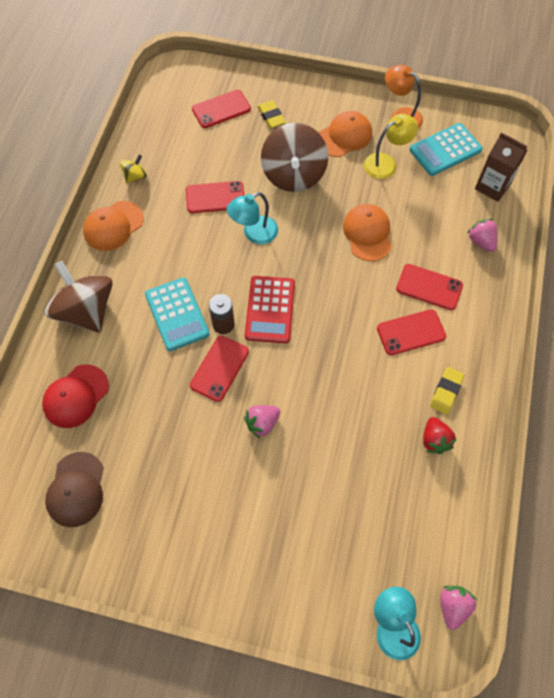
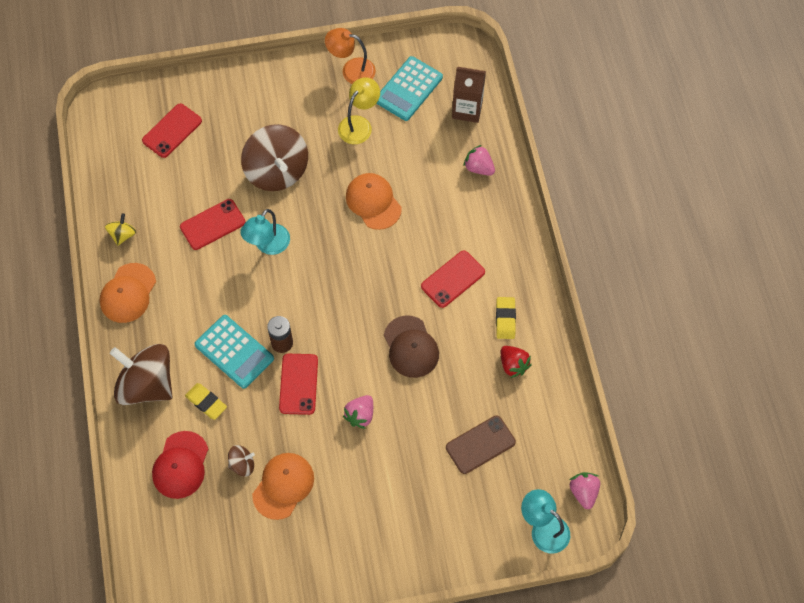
camera: 25 degrees left, 0 degrees up
brown cap [45,452,104,527] -> brown cap moved to [384,315,439,378]
red calculator [245,276,295,343] -> none
yellow eraser [257,100,286,128] -> yellow eraser moved to [185,383,227,420]
orange cap [318,111,372,157] -> orange cap moved to [252,453,314,520]
red phone [396,264,463,310] -> none
none -> brown spinning top [228,445,255,477]
none -> brown phone [446,416,516,474]

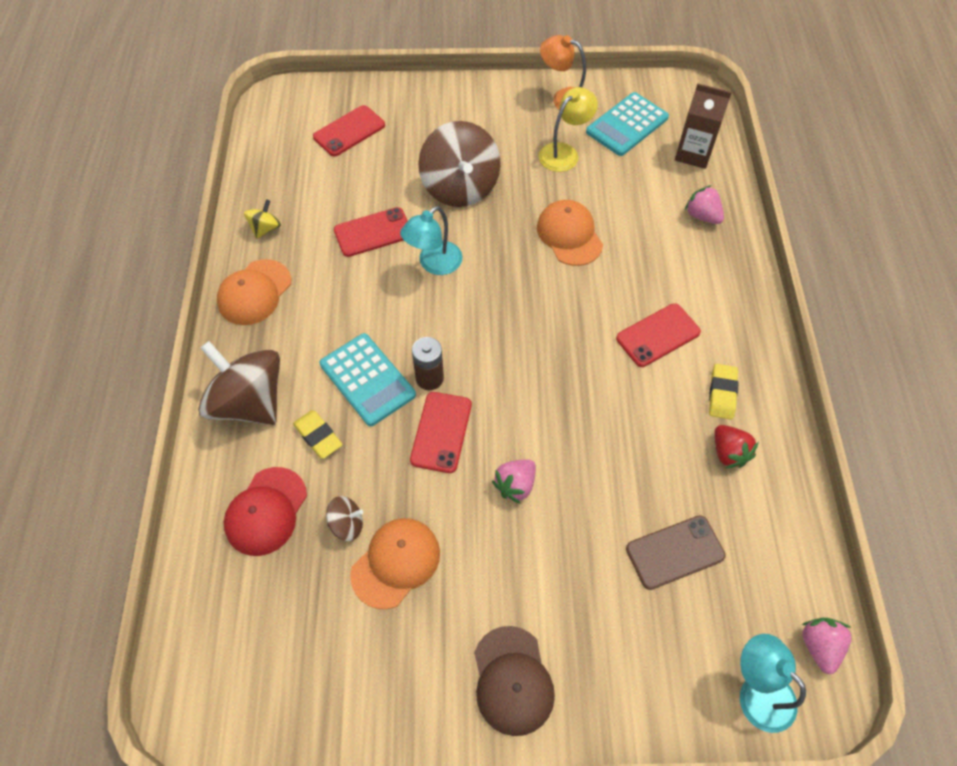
camera: 10 degrees right, 5 degrees down
brown cap [384,315,439,378] -> brown cap moved to [474,626,555,736]

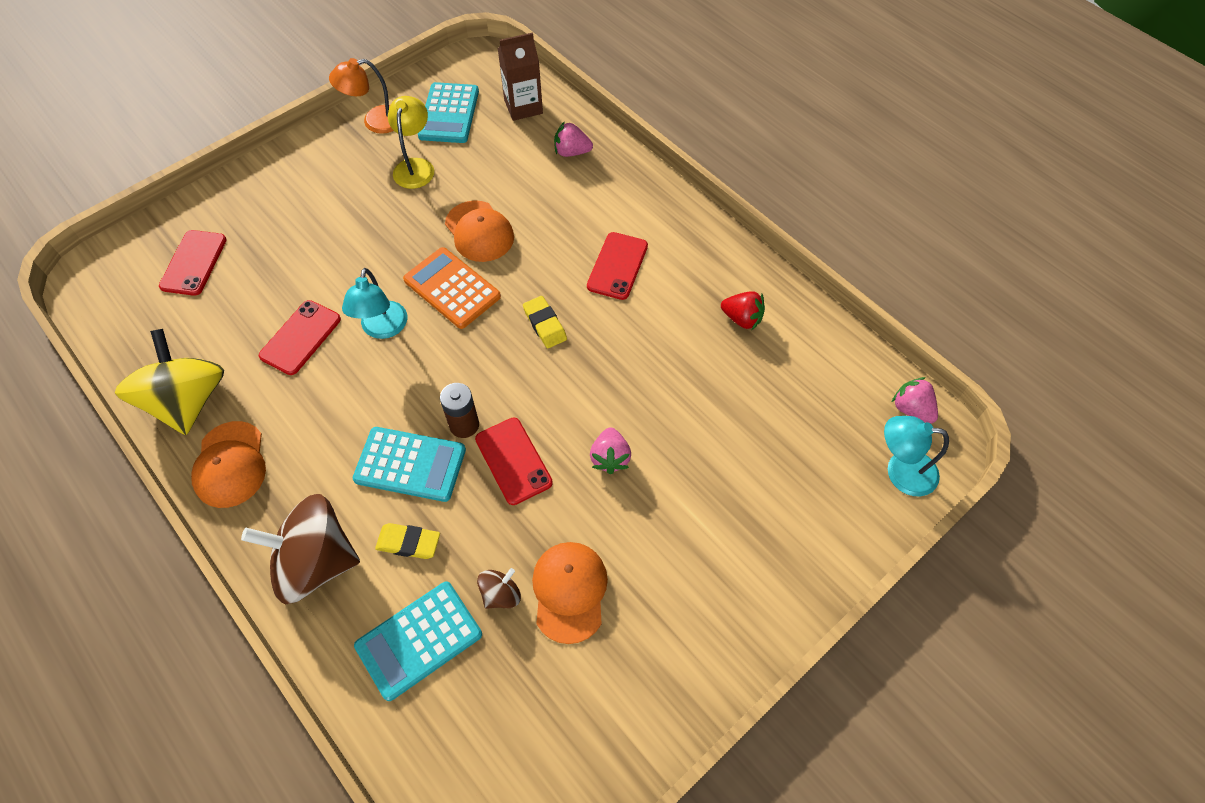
camera: 40 degrees left, 0 degrees up
red cap [224,467,307,556] -> turquoise calculator [354,582,482,701]
yellow spinning top [244,199,281,239] -> yellow spinning top [115,329,224,435], size x2.24
brown spinning top [418,121,501,207] -> none
brown cap [474,626,555,736] -> none
orange cap [537,200,603,266] -> orange cap turned 150 degrees counterclockwise [445,200,514,262]
brown phone [626,515,726,590] -> none
yellow eraser [709,364,739,420] -> yellow eraser moved to [523,296,567,348]
none -> orange calculator [403,247,501,329]

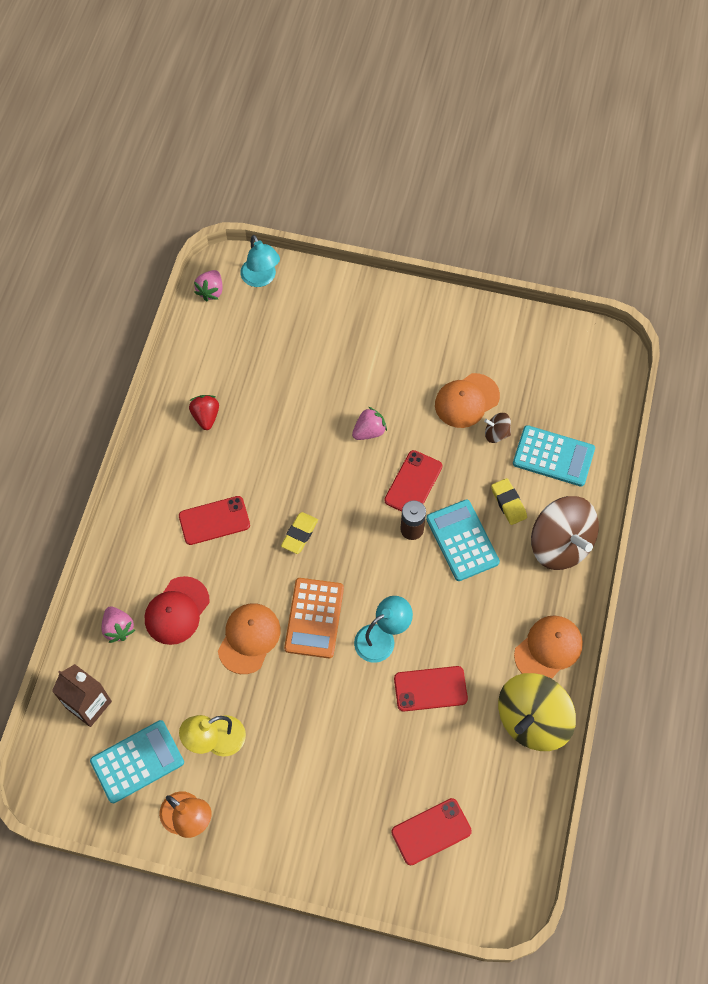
camera: 125 degrees left, 5 degrees up
none -> red cap [145,576,210,645]

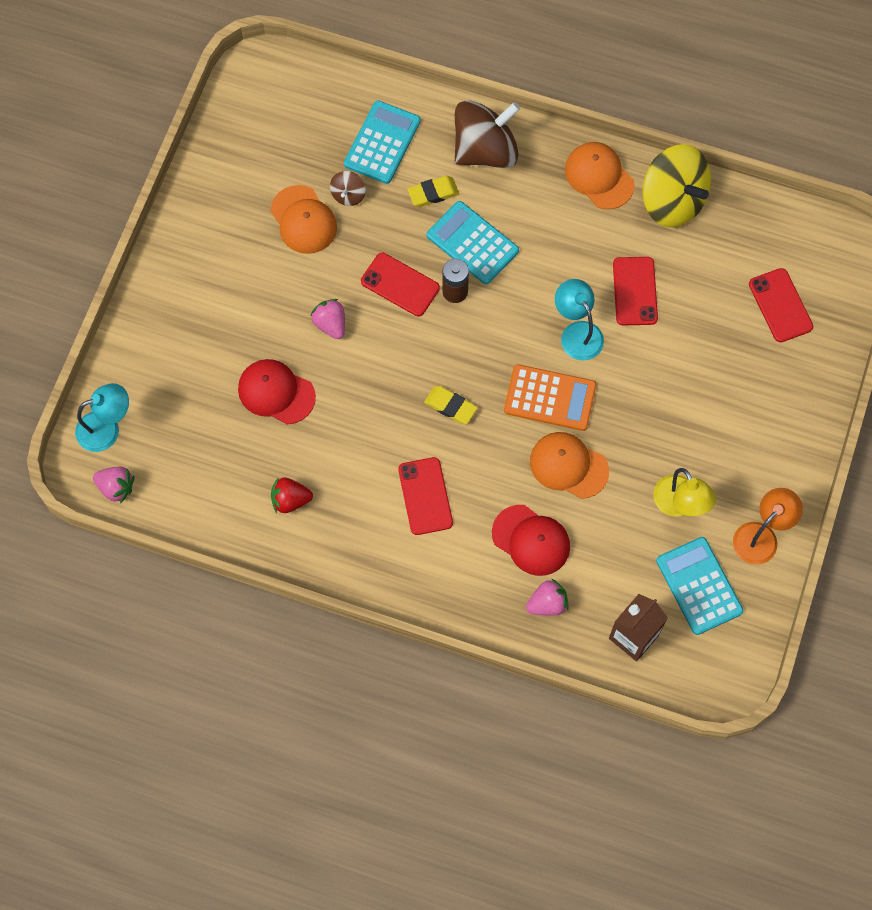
camera: 85 degrees left, 5 degrees up
turquoise calculator [426,499,500,581] -> turquoise calculator turned 60 degrees clockwise [427,201,519,284]
none -> red cap [238,359,316,424]

